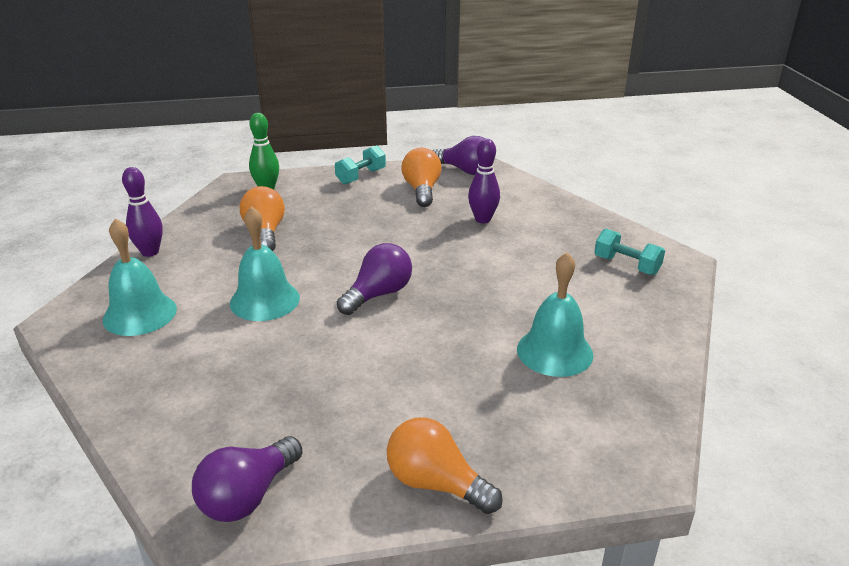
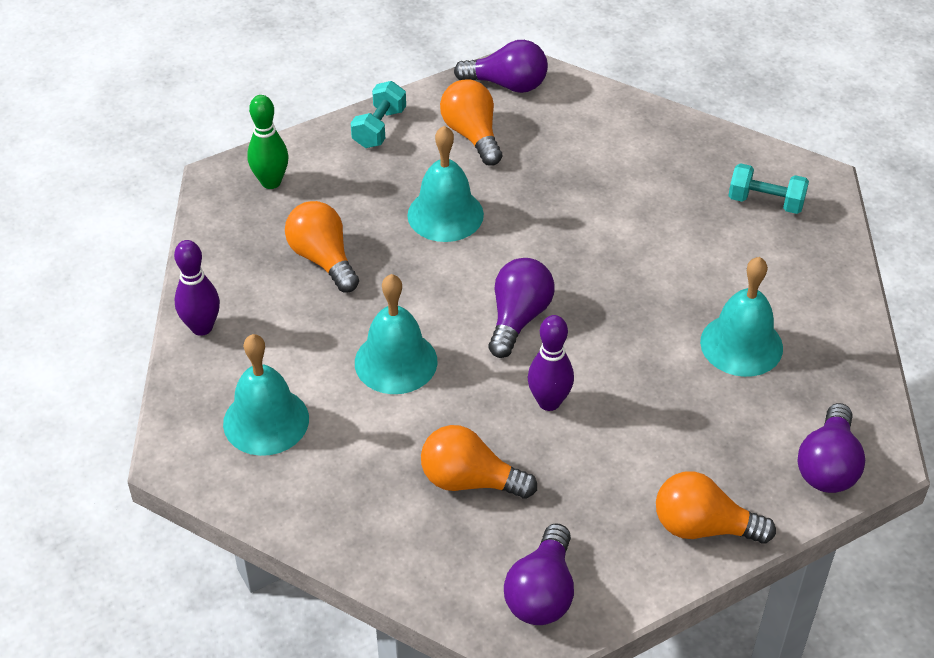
camera: 20 degrees left, 15 degrees up
purple bowling pin [468,139,500,224] -> purple bowling pin moved to [528,315,574,411]
none -> turquoise bell [407,126,484,242]
none -> orange light bulb [421,425,537,499]
none -> purple light bulb [798,403,865,493]

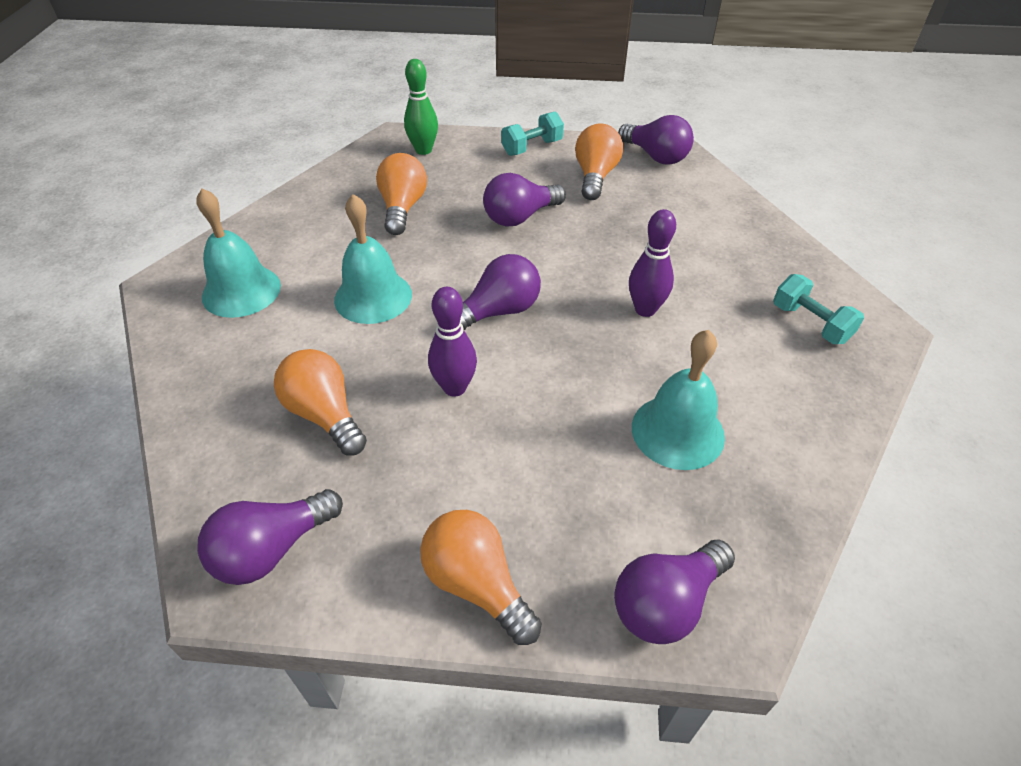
camera: 35 degrees right, 0 degrees up
purple bowling pin [174,240,220,336] -> purple bowling pin moved to [629,209,676,317]
turquoise bell [407,126,484,242] -> purple light bulb [483,173,566,227]

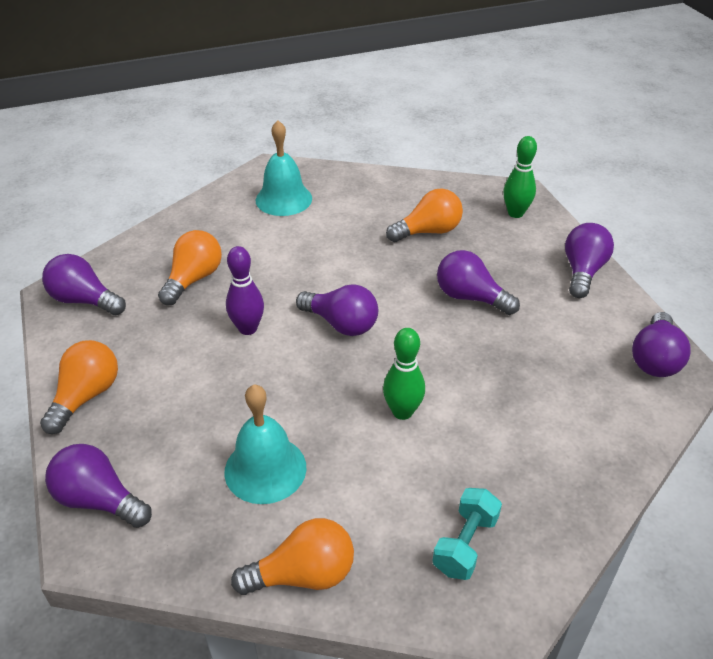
camera: 65 degrees right, 5 degrees down
turquoise bell [334,194,412,324] -> none
turquoise dumbbell [501,111,564,156] -> purple light bulb [565,223,614,298]
orange light bulb [575,124,623,200] -> orange light bulb moved to [231,518,354,595]
purple bowling pin [629,209,676,317] -> green bowling pin [383,328,425,420]

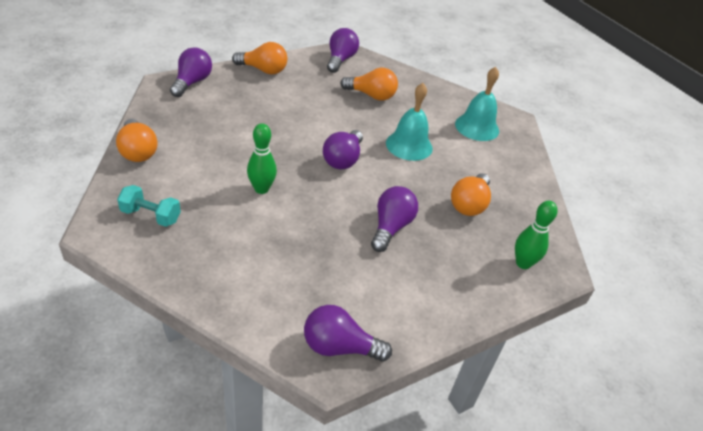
camera: 75 degrees right, 0 degrees up
turquoise bell [225,384,306,504] -> turquoise bell moved to [386,83,433,161]
purple bowling pin [226,246,264,335] -> none
orange light bulb [386,189,463,242] -> orange light bulb turned 60 degrees clockwise [451,173,491,216]
purple light bulb [565,223,614,298] -> none

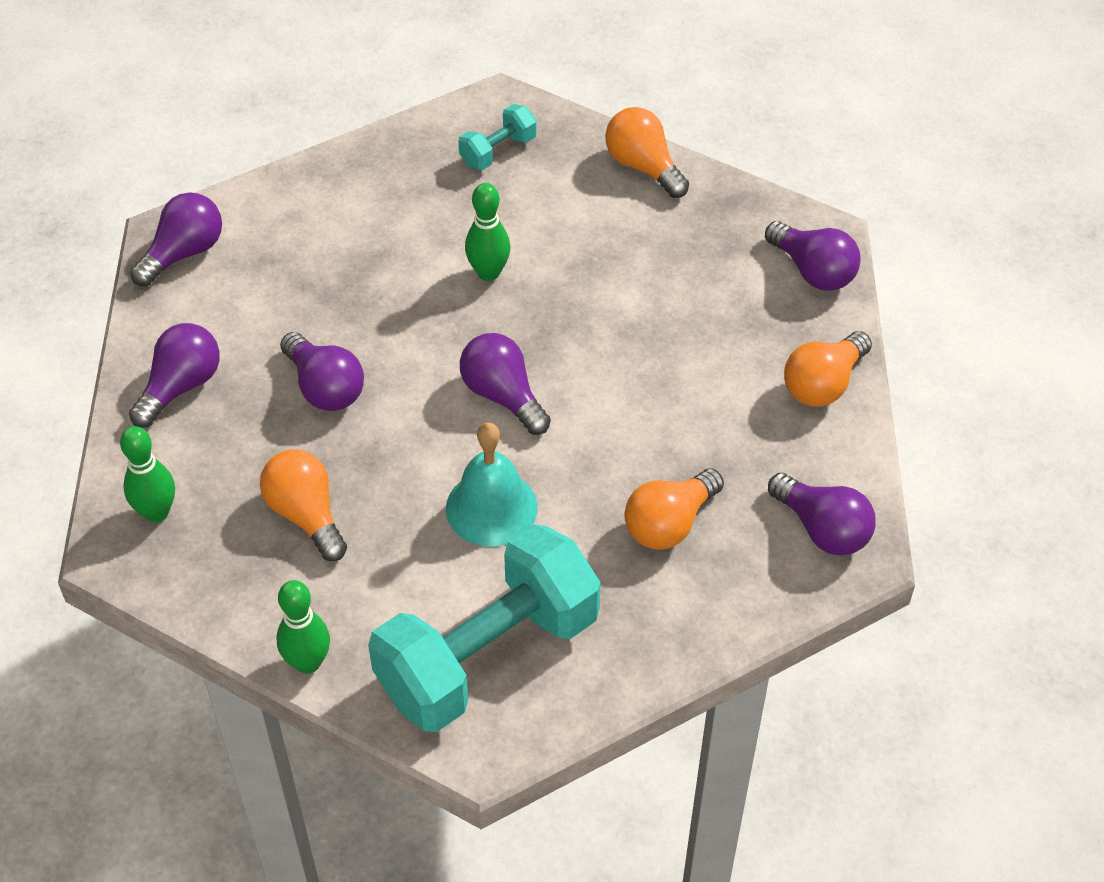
camera: 125 degrees right, 10 degrees up
orange light bulb [116,119,158,162] -> orange light bulb turned 45 degrees clockwise [605,107,689,198]
turquoise bell [455,67,499,141] -> turquoise dumbbell [368,524,601,732]
none -> purple light bulb [129,323,220,428]
none -> green bowling pin [276,580,330,674]

